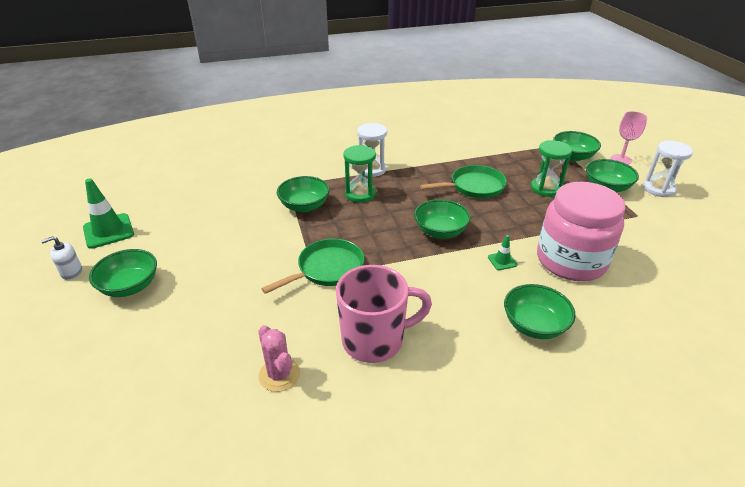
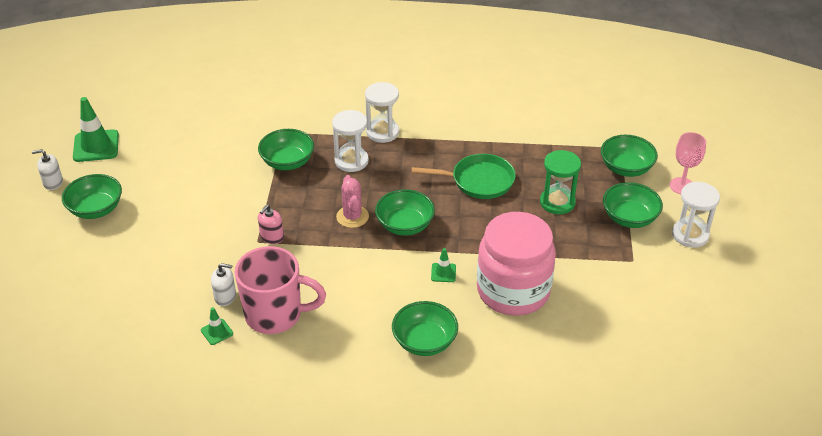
camera: 20 degrees right, 5 degrees up
pink cactus [258,325,300,392] -> pink cactus moved to [336,175,369,228]
green pan [261,239,364,294] -> pink soap dispenser [258,205,284,244]
green hourglass [343,145,376,203] -> white hourglass [332,110,369,172]
none -> green traffic cone [201,307,233,345]
none -> white soap dispenser [211,263,236,306]

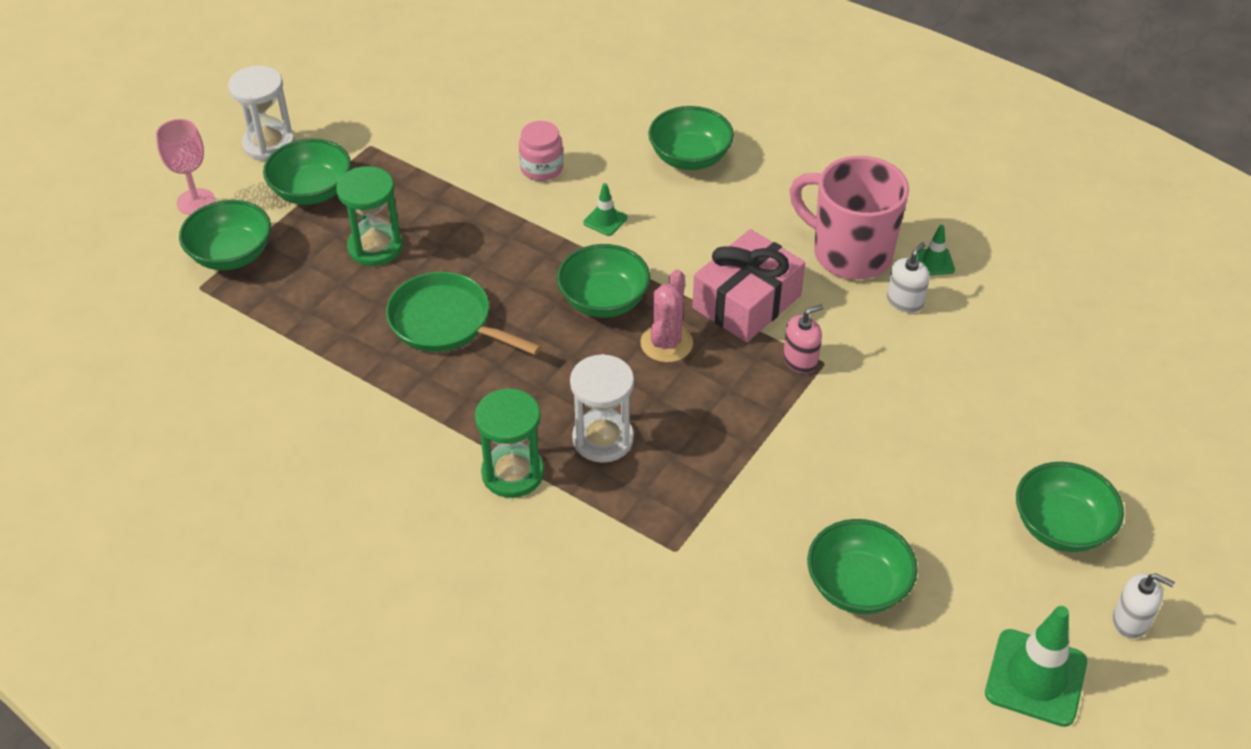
camera: 150 degrees left, 5 degrees up
white soap dispenser [211,263,236,306] -> white soap dispenser turned 90 degrees clockwise [887,242,930,313]
green bowl [258,129,314,170] -> green bowl moved to [807,519,918,614]
white hourglass [365,82,399,143] -> green hourglass [475,388,544,498]
pink jar [477,212,556,316] -> pink jar [519,121,563,181], size x0.43
none -> pink gift [692,229,805,342]

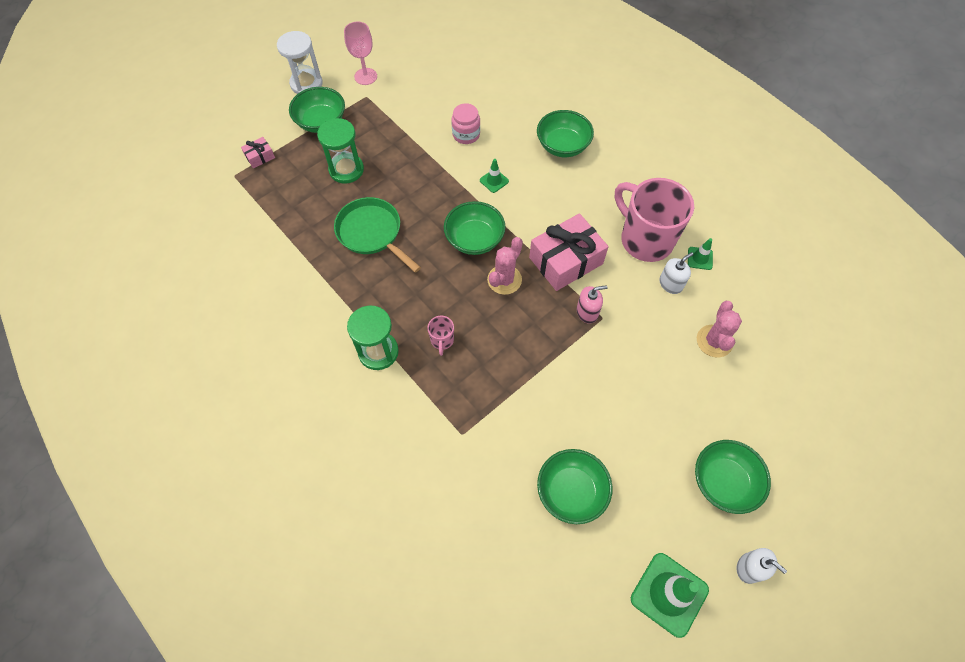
camera: 15 degrees right, 15 degrees up
pink goblet [156,119,215,215] -> pink goblet moved to [344,22,377,85]
green bowl [179,200,271,270] -> pink gift [241,137,275,168]
white hourglass [570,354,634,463] -> pink mug [427,316,454,356]
none -> pink cactus [697,301,742,357]

